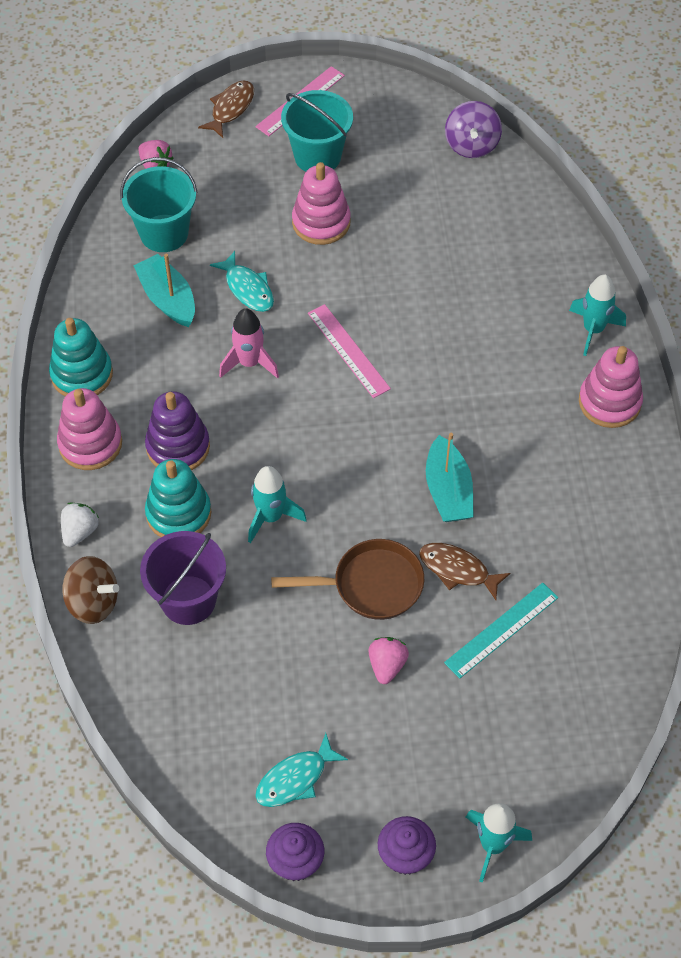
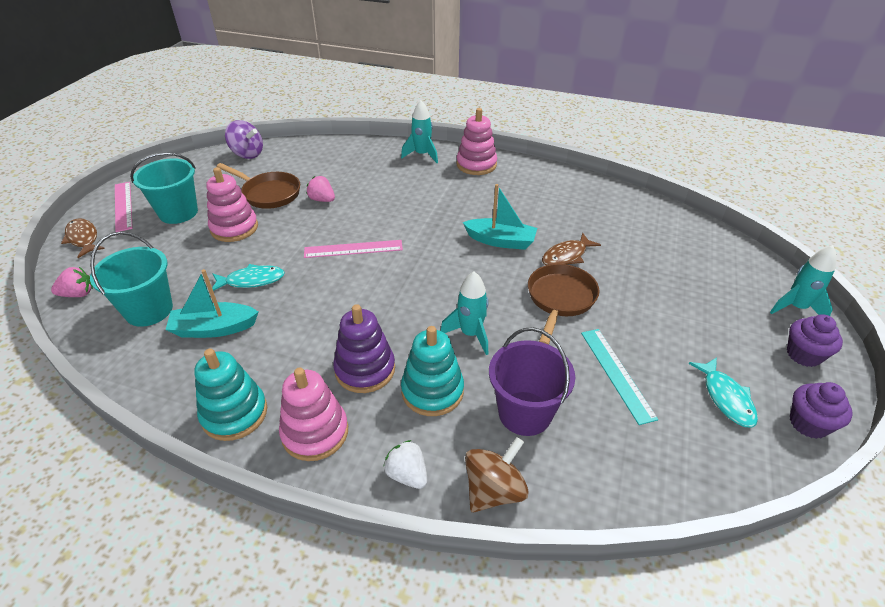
camera: 65 degrees left, 15 degrees down
pink rocket [219,308,279,379] -> none
pink strawberry [369,637,409,684] -> pink strawberry moved to [306,176,335,202]
turquoise ruler [444,583,558,678] -> turquoise ruler moved to [581,329,658,425]
none -> brown pan [217,163,300,209]

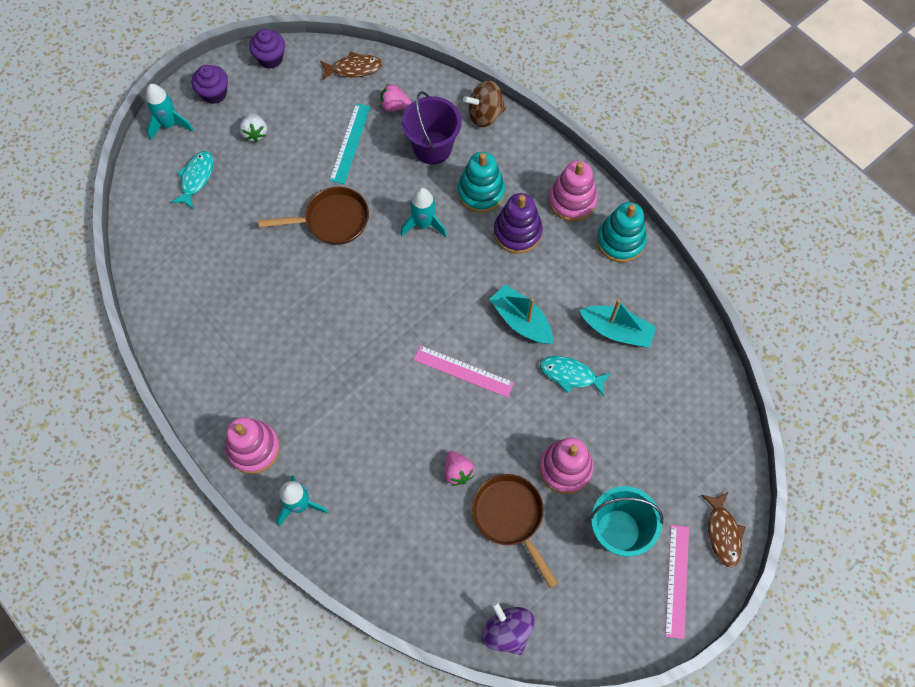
camera: 150 degrees left, 25 degrees up
pink strawberry [51,267,93,297] -> pink strawberry moved to [380,84,411,111]
turquoise bucket [90,232,173,327] -> none
white strawberry [383,440,427,489] -> white strawberry moved to [239,113,267,142]
turquoise boat [463,184,537,250] -> turquoise boat moved to [489,284,553,344]
brown pan [528,264,600,345] -> brown pan turned 150 degrees counterclockwise [258,187,369,245]
brown fish [542,233,601,265] -> brown fish moved to [320,51,383,80]
turquoise fish [688,357,758,428] -> turquoise fish moved to [171,151,214,209]

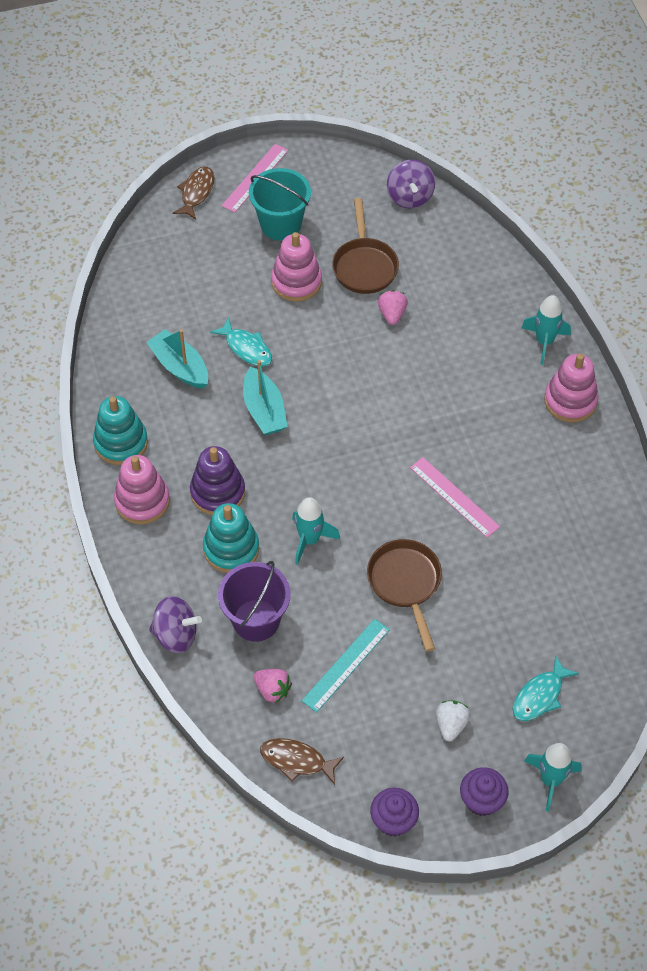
camera: 155 degrees left, 10 degrees down
brown pan [258,187,369,245] -> brown pan turned 60 degrees clockwise [367,539,442,652]
pink ruler [414,345,514,397] -> pink ruler moved to [410,457,500,537]
brown spinning top [463,80,506,127] -> purple spinning top [149,596,202,653]

